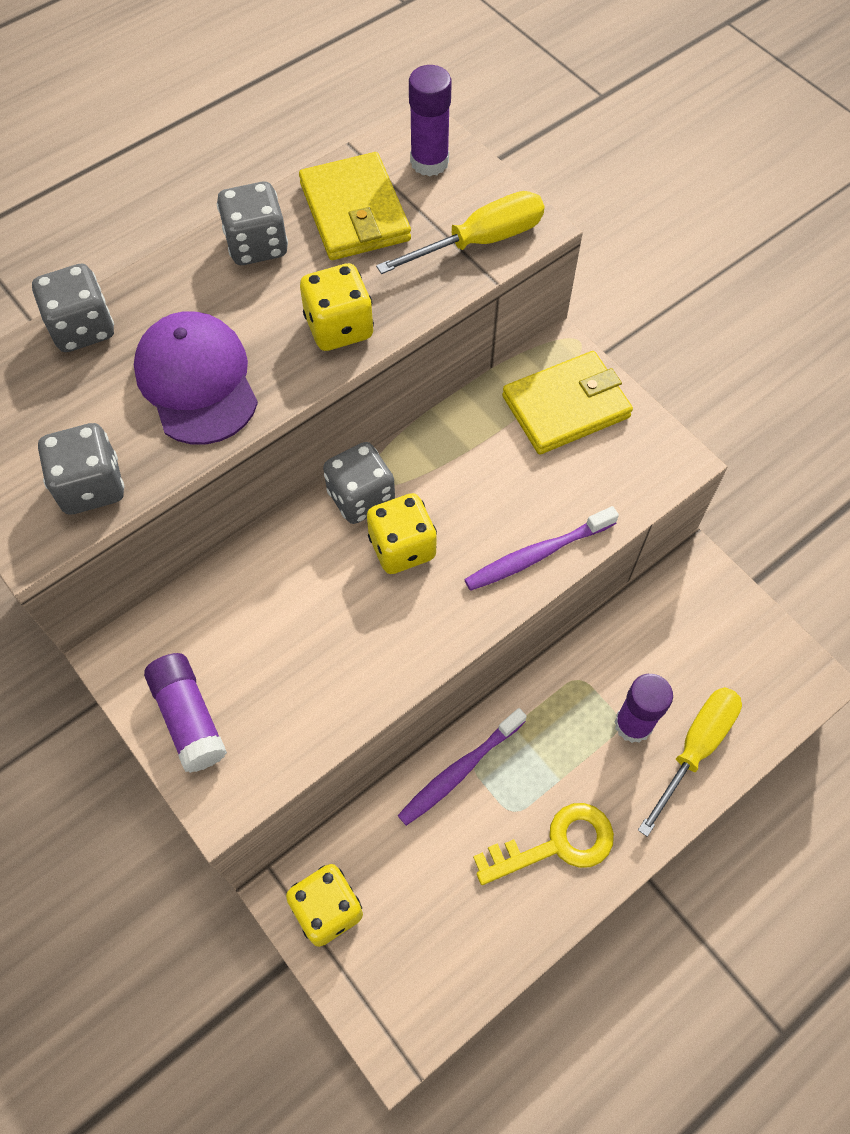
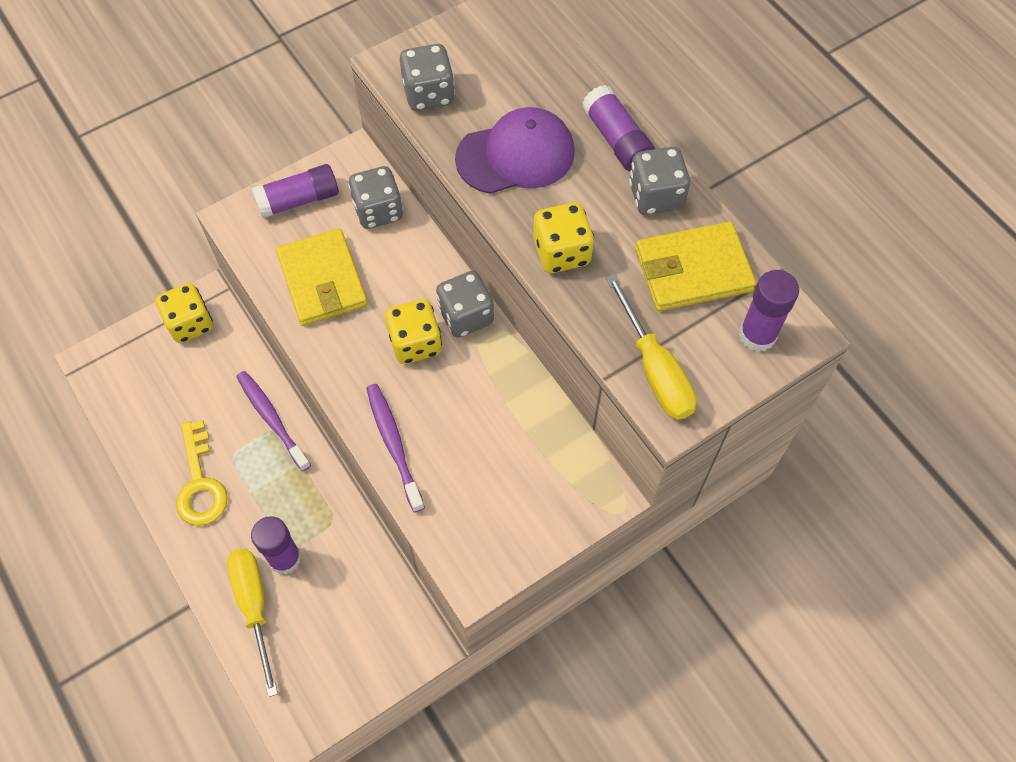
camera: 95 degrees right, 0 degrees up
grey dice [32,264,114,352] -> grey dice moved to [348,166,403,229]
yellow wallet [502,351,633,454] -> yellow wallet moved to [276,228,368,326]
yellow screwdriver [638,687,742,837] -> yellow screwdriver turned 150 degrees counterclockwise [227,548,278,697]
none -> purple glue stick [582,85,655,171]

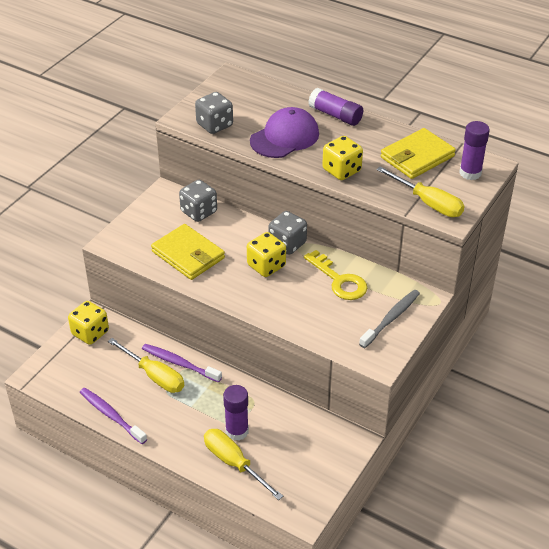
camera: 25 degrees left, 20 degrees down
yellow key [176,420,228,526] -> yellow key moved to [304,250,368,300]
purple glue stick [252,164,339,218] -> none
purple toothbrush [366,384,425,512] -> purple toothbrush moved to [80,388,147,444]
grey dice [629,146,690,215] -> none
none -> yellow screwdriver [108,338,184,393]
none -> grey toothbrush [359,290,420,348]

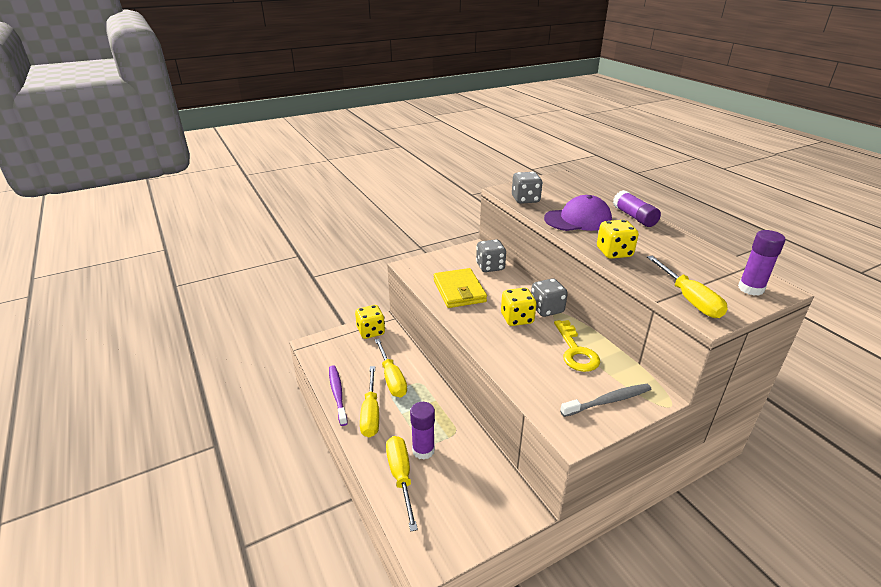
camera: 30 degrees right, 10 degrees down
purple toothbrush [142,344,222,383] -> none
yellow wallet [381,128,456,179] -> none
none -> yellow screwdriver [360,366,379,437]

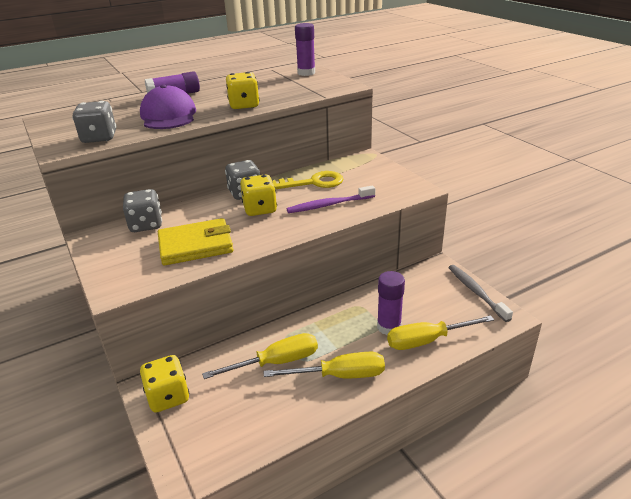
camera: 90 degrees left, 0 degrees up
purple toothbrush [329,365,348,426] -> purple toothbrush moved to [287,185,375,213]
grey toothbrush [560,384,651,417] -> grey toothbrush moved to [448,265,513,322]
yellow screwdriver [647,256,728,318] -> none

